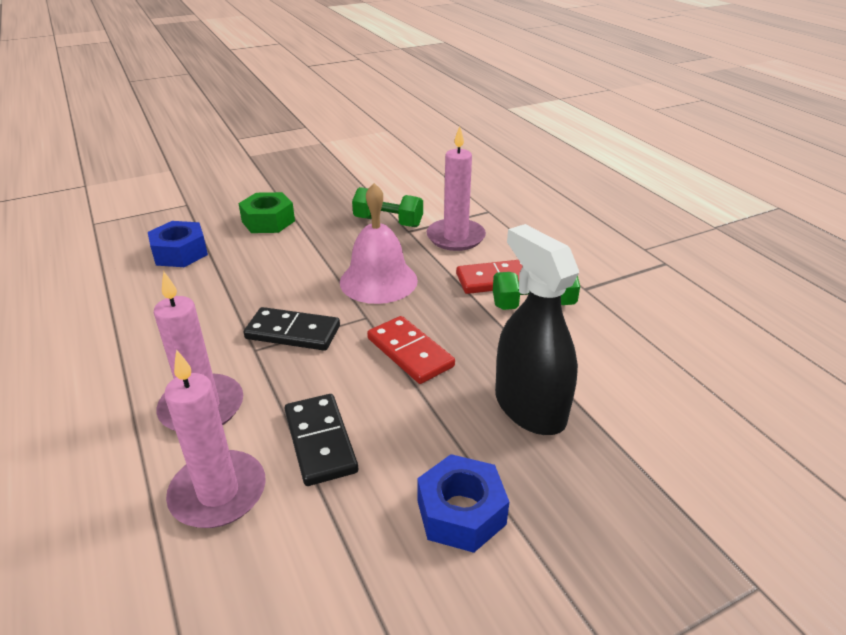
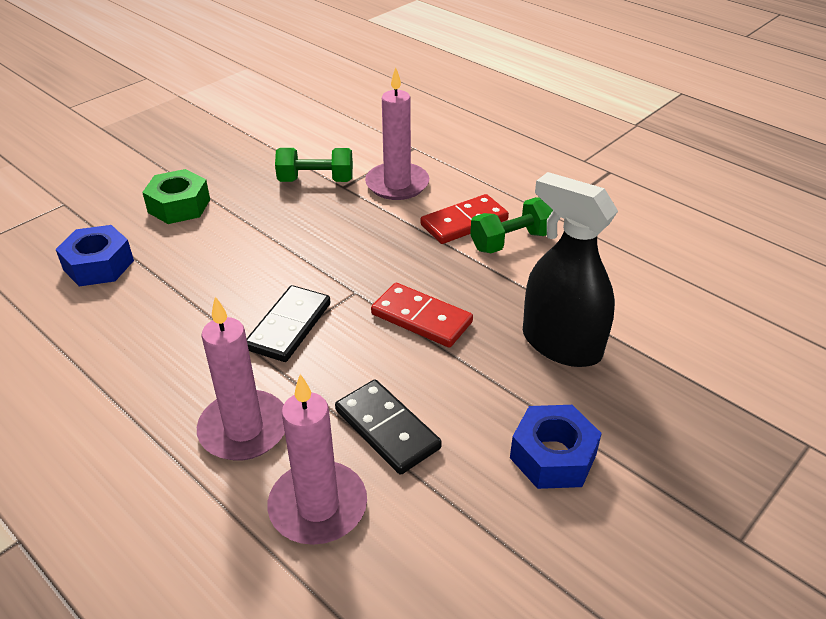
camera: 20 degrees left, 5 degrees up
black domino [244,307,340,351] -> black domino turned 60 degrees counterclockwise [247,285,330,362]
pink bell [340,183,418,304] -> none

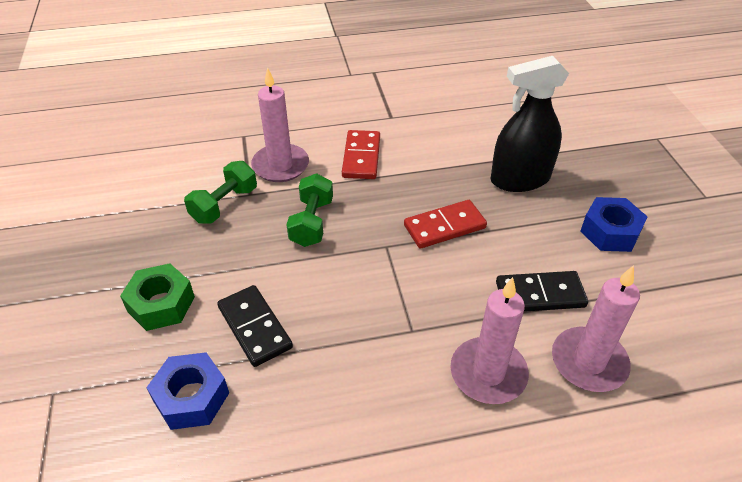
camera: 55 degrees left, 5 degrees up
black domino [247,285,330,362] -> black domino moved to [217,285,293,367]
green dumbbell [470,197,553,253] -> green dumbbell moved to [287,173,333,247]

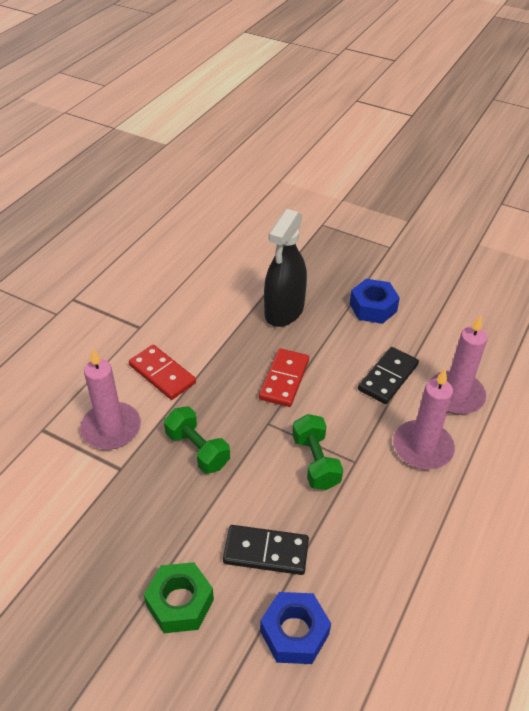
camera: 50 degrees left, 0 degrees up
green dumbbell [184,161,257,224] -> green dumbbell moved to [292,414,343,490]

